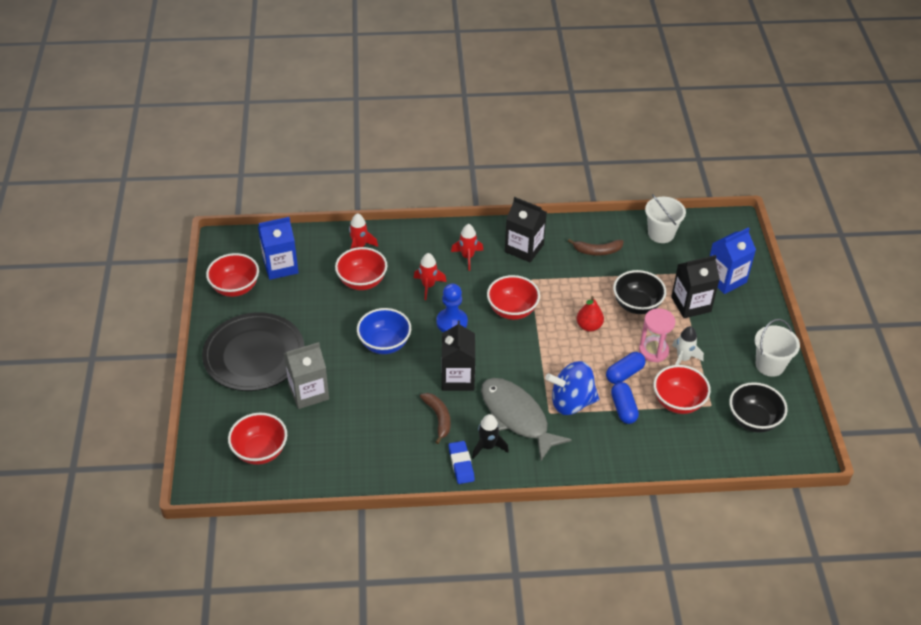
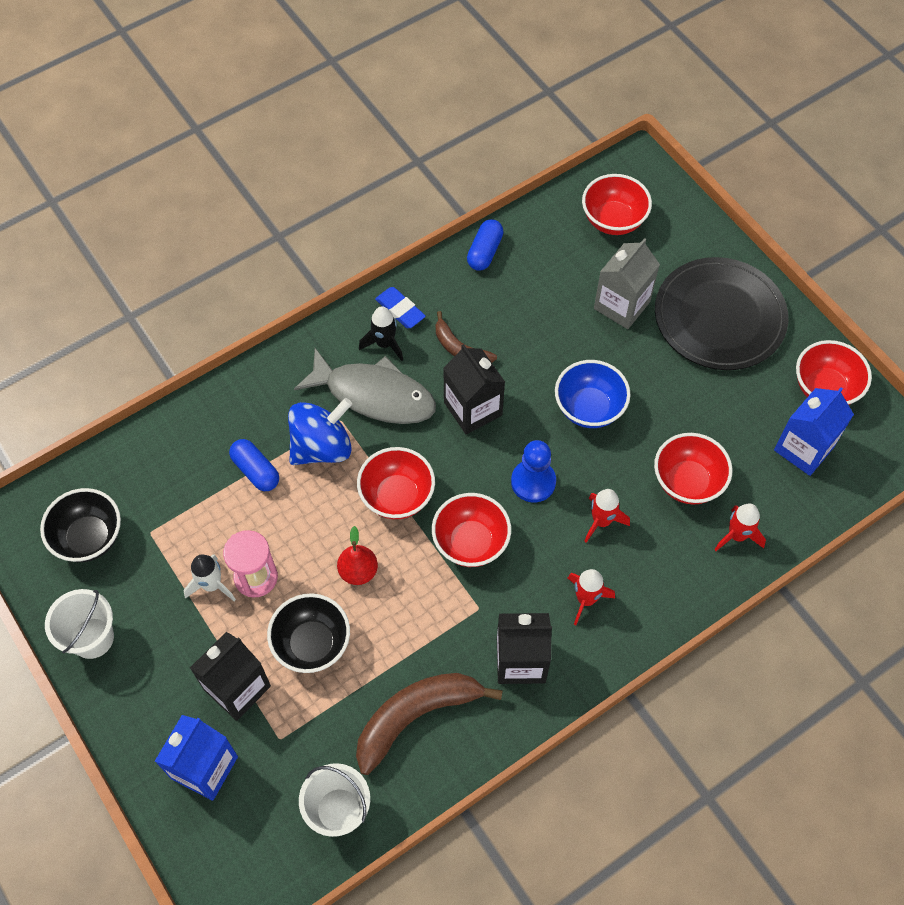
camera: 150 degrees right, 15 degrees up
brown banana [568,239,624,255] -> brown banana [356,673,503,775], size x1.74
blue capsule [606,352,645,384] -> blue capsule moved to [467,219,504,271]
red bowl [654,365,711,414] -> red bowl moved to [357,447,435,519]

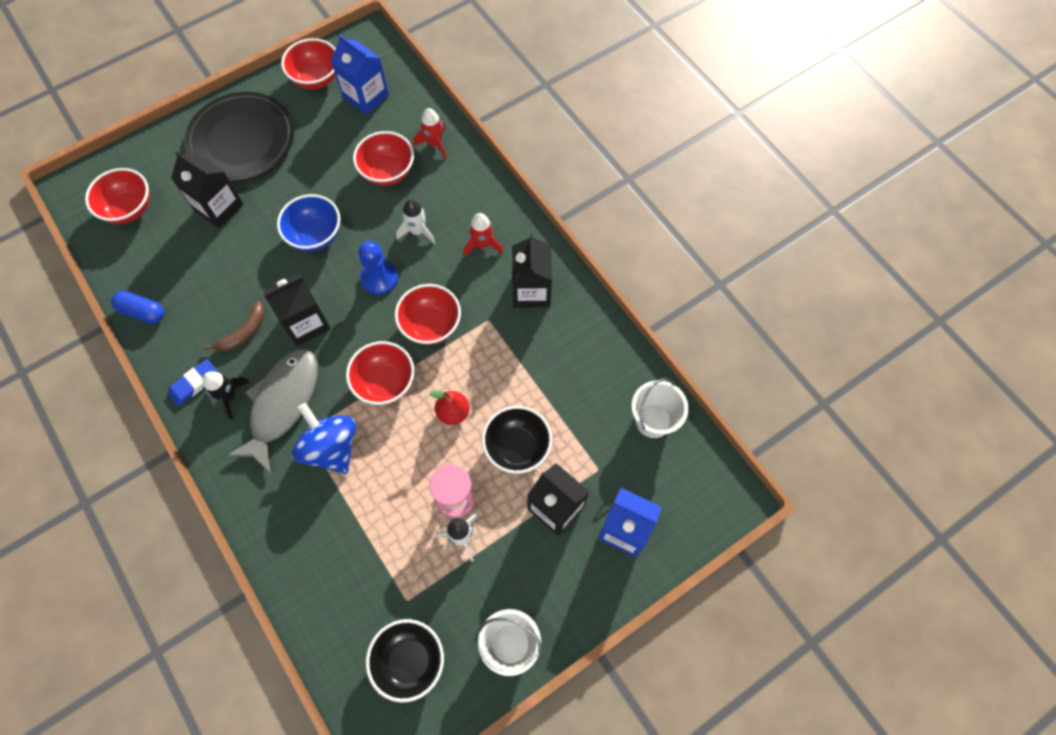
camera: 90 degrees left, 5 degrees up
blue capsule [229,439,279,491] -> none
brown banana [356,673,503,775] -> none
red rocket [584,489,630,543] -> white rocket [396,199,435,244]
grey carton [594,238,660,329] -> black carton [171,151,244,228]

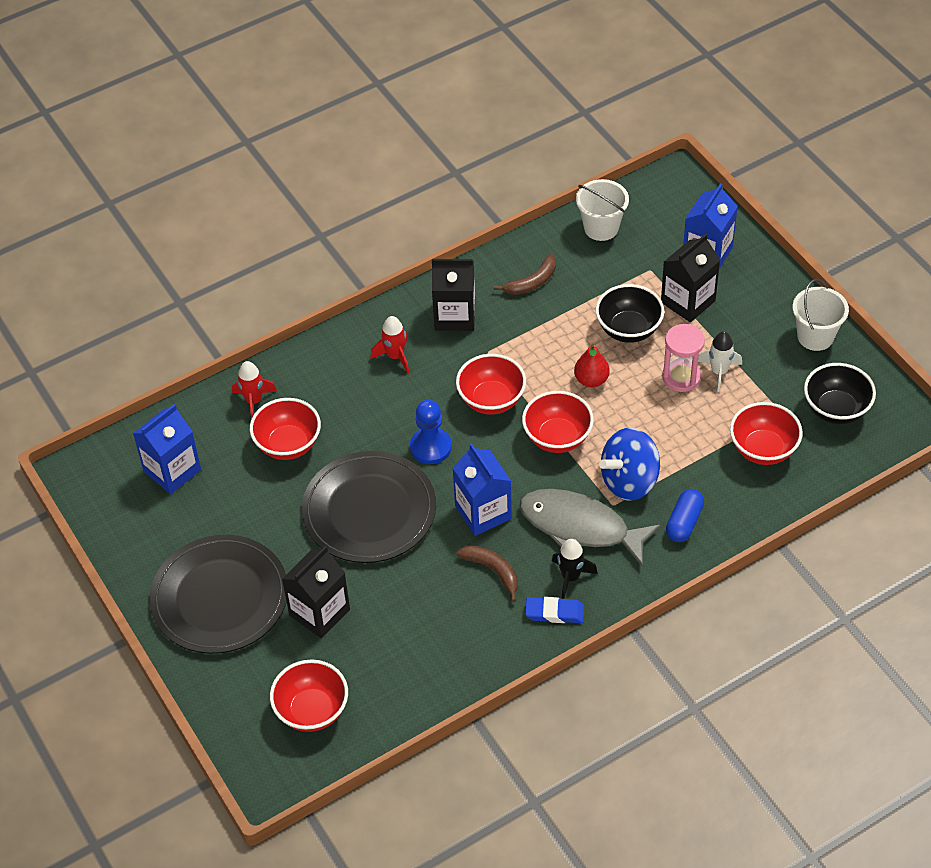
camera: 85 degrees left, 15 degrees down
blue capsule [111,291,164,324] -> blue capsule moved to [666,489,704,542]
blue eraser [168,359,218,406] -> blue eraser turned 45 degrees counterclockwise [525,597,584,623]
black carton [263,273,331,346] -> blue carton [452,443,512,536]
blue bowl [277,194,340,251] -> black plate [302,451,436,563]
red bowl [281,38,336,90] -> red bowl moved to [730,402,803,465]
white rocket [396,199,435,244] -> none
none -> brown banana [494,254,556,295]

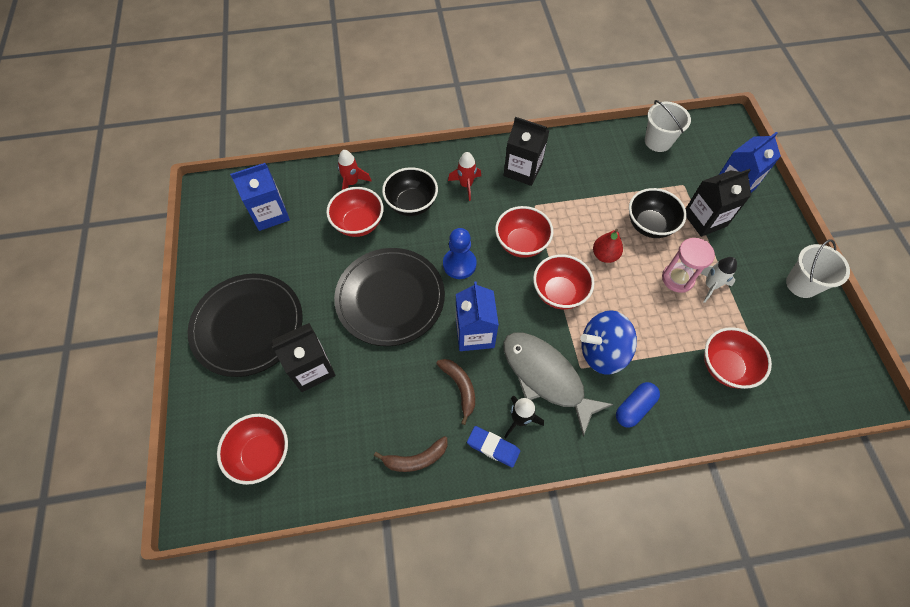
camera: 20 degrees right, 10 degrees up
brown banana [494,254,556,295] -> brown banana moved to [374,436,447,472]
black bowl [804,363,876,424] -> black bowl moved to [382,167,438,216]

